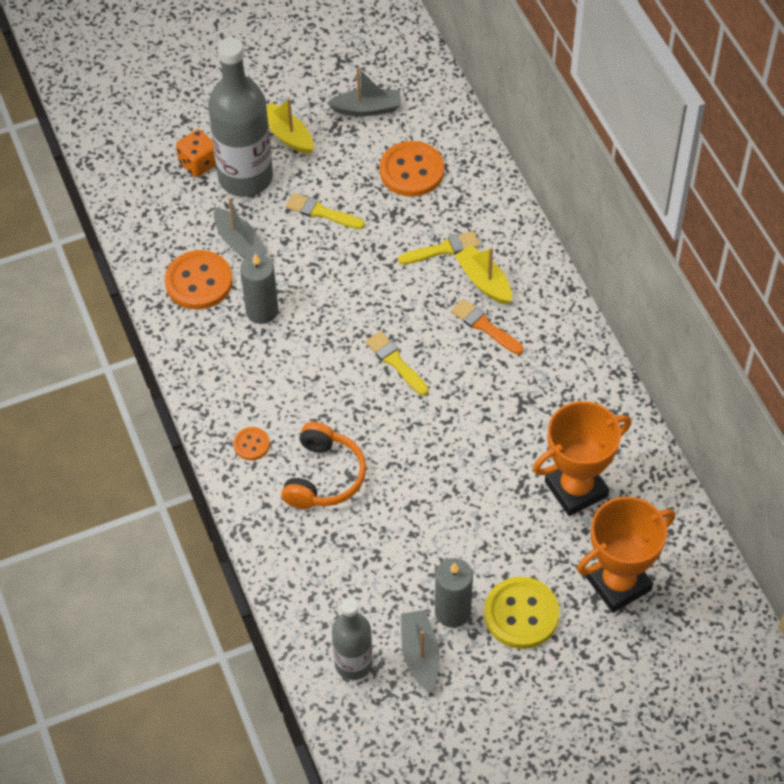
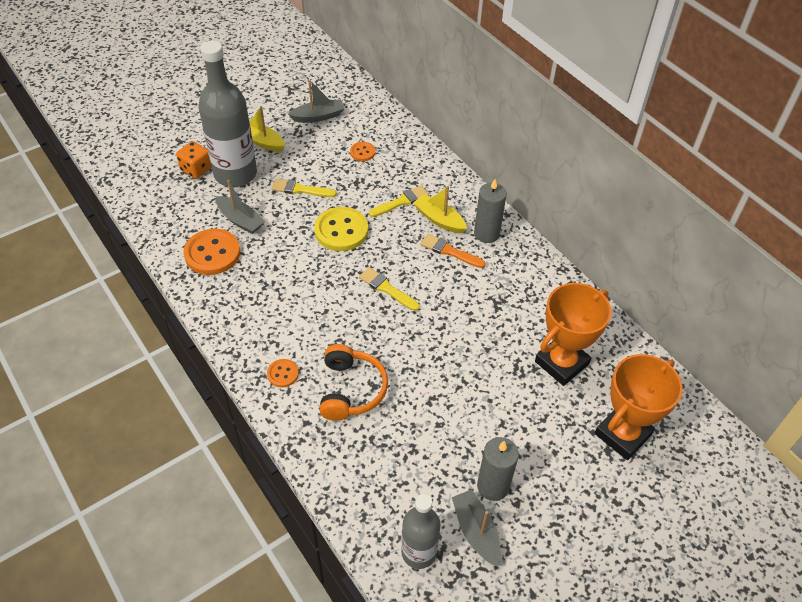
camera: 15 degrees left, 5 degrees down
grey candle [240,253,278,324] -> grey candle moved to [474,179,507,243]
orange button [379,141,444,197] -> orange button [350,142,375,161], size x0.51
yellow button [484,577,560,649] -> yellow button moved to [314,207,368,251]

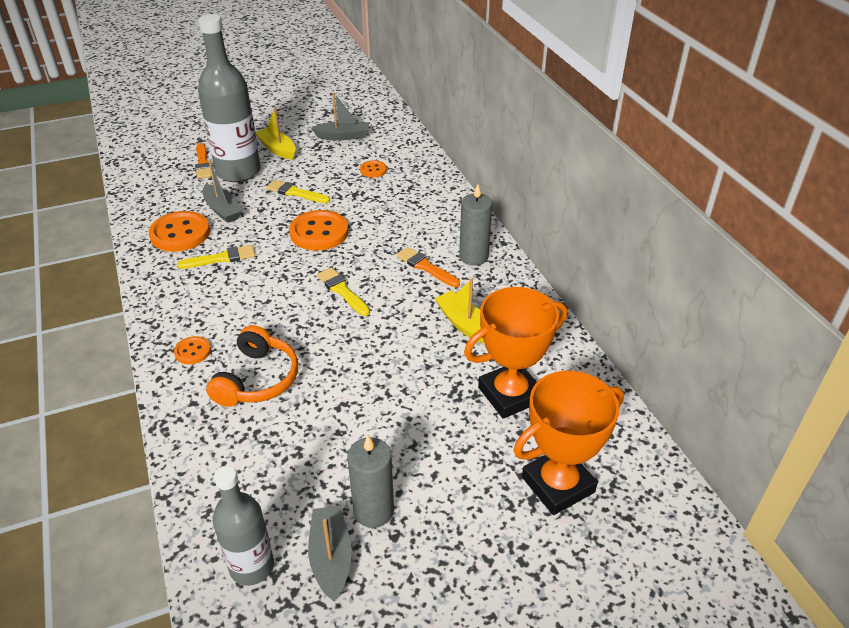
camera: 15 degrees right, 10 degrees down
orange dice [176,141,212,179] -> orange brush [195,143,212,179]
yellow button [314,207,368,251] -> orange button [289,210,348,251]
yellow brush [369,185,429,217] -> yellow brush moved to [177,245,255,269]
yellow boat [413,186,467,233] -> yellow boat moved to [435,279,485,344]

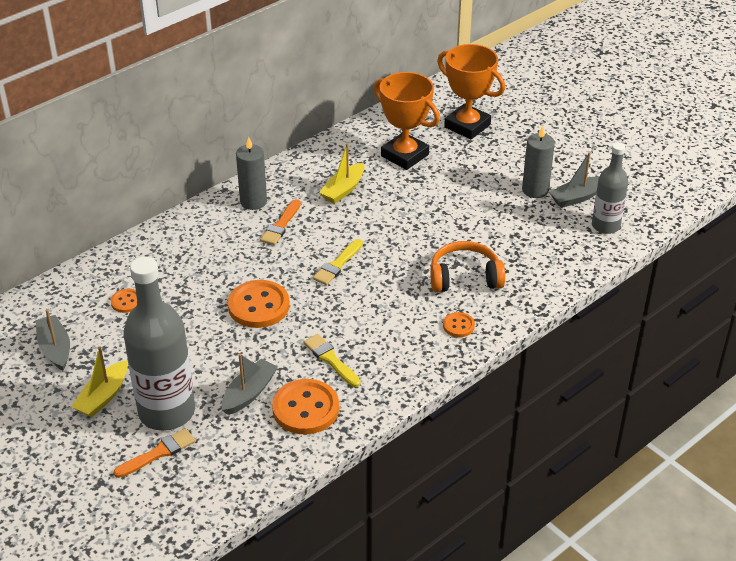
camera: 110 degrees left, 0 degrees up
yellow brush [266,180,330,203] -> none

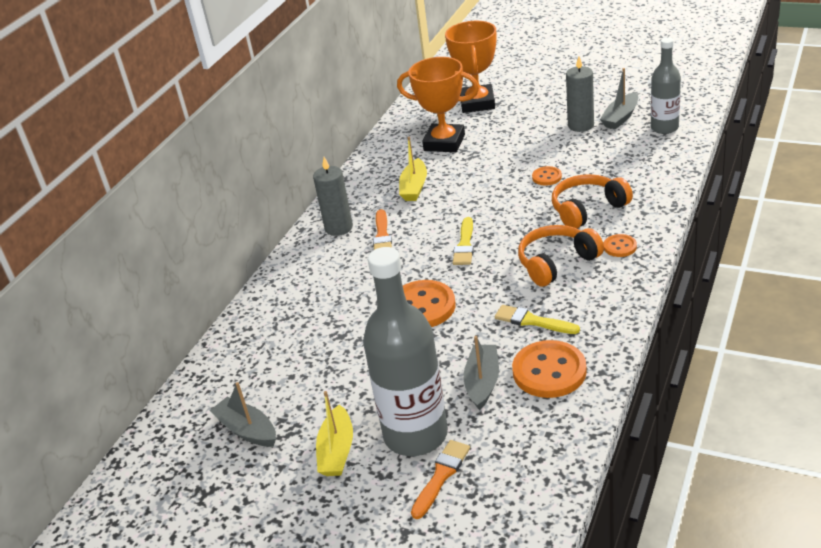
camera: 20 degrees left, 5 degrees down
orange button [110,289,137,313] -> orange button moved to [532,166,562,186]
orange trophy [437,44,505,139] -> orange trophy turned 75 degrees clockwise [445,21,497,113]
none -> orange headphones [518,225,604,287]

